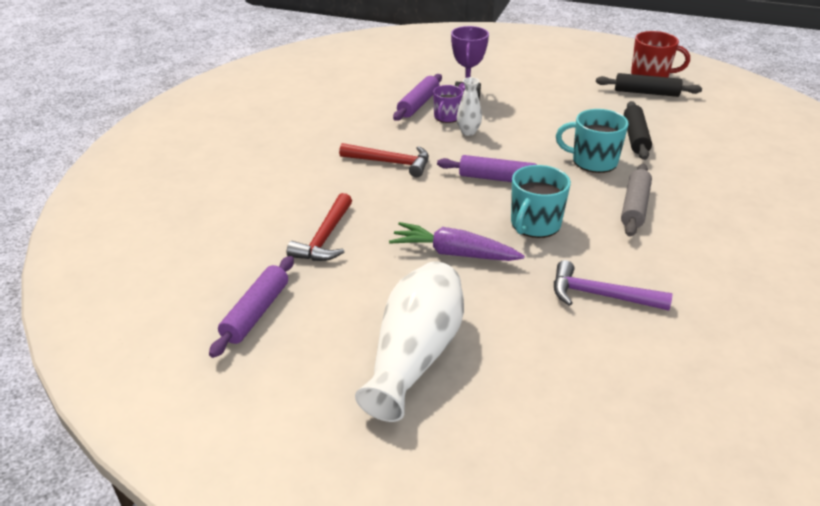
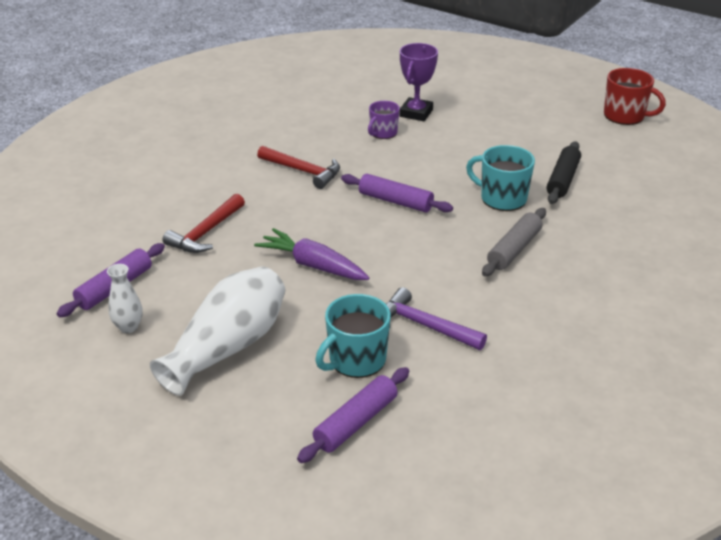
camera: 15 degrees right, 0 degrees up
purple rolling pin [393,74,442,121] -> purple rolling pin moved to [297,367,409,463]
white vase [457,77,482,136] -> white vase moved to [107,264,143,333]
turquoise mug [511,165,571,238] -> turquoise mug moved to [315,294,391,378]
black rolling pin [596,73,702,97] -> none

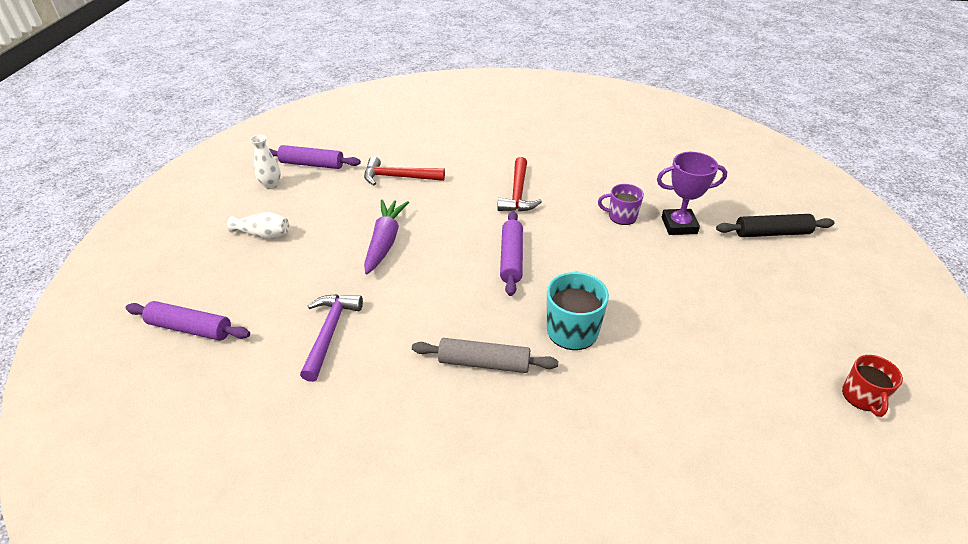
camera: 65 degrees right, 5 degrees up
white vase [150,266,285,396] -> white vase [227,212,289,239], size x0.49
turquoise mug [315,294,391,378] -> none
black rolling pin [546,141,581,204] -> black rolling pin moved to [716,214,834,237]
red mug [604,68,666,125] -> red mug [842,355,903,417], size x0.66

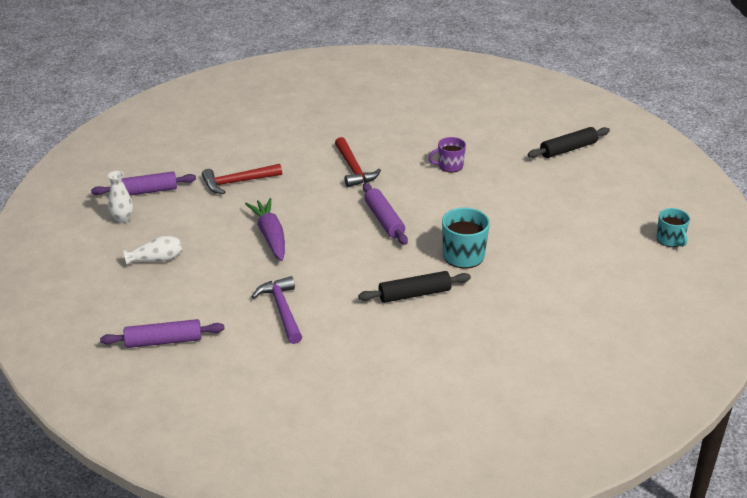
camera: 25 degrees left, 5 degrees down
grey rolling pin [412,338,558,373] -> black rolling pin [358,271,471,303]
purple trophy [657,152,727,235] -> none
red mug [842,355,903,417] -> turquoise mug [657,208,690,247]

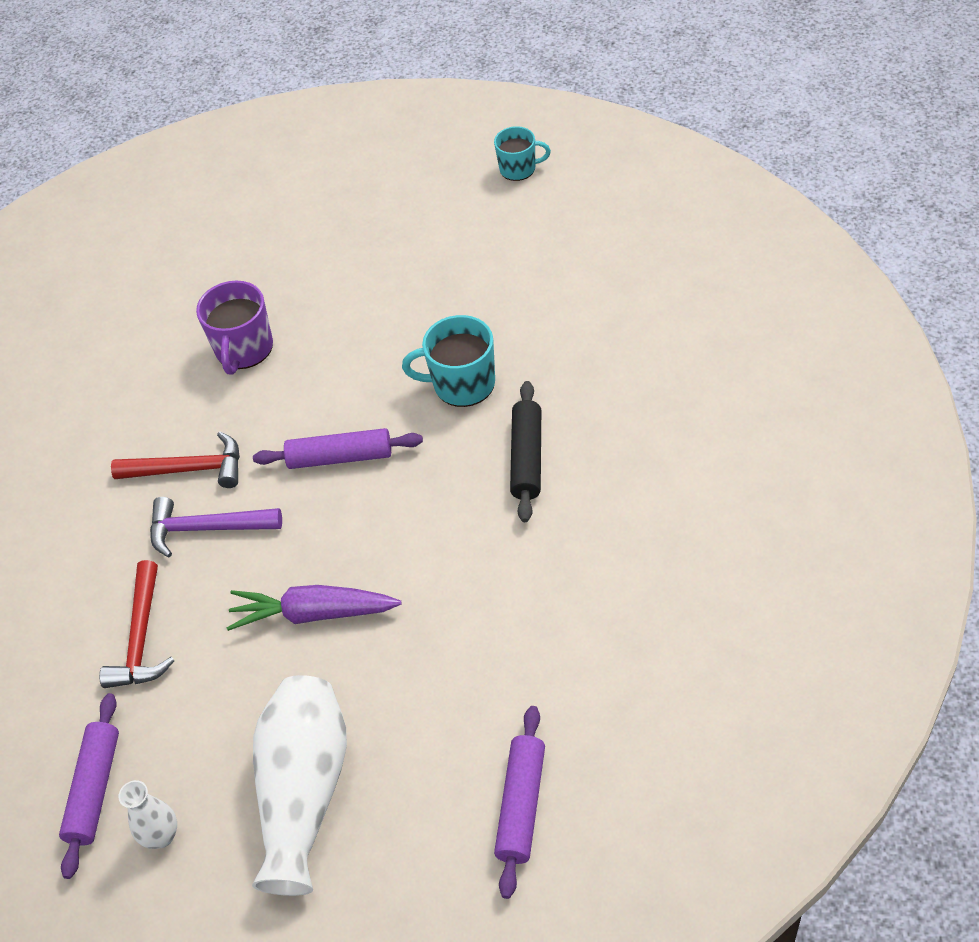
camera: 65 degrees left, 15 degrees up
white vase [123,236,182,266] -> white vase [252,675,347,896], size x2.06
purple hammer [251,276,302,344] -> purple hammer moved to [150,497,282,557]
purple mug [429,137,466,173] -> purple mug [196,280,273,374], size x1.52
black rolling pin [528,127,610,158] -> none

